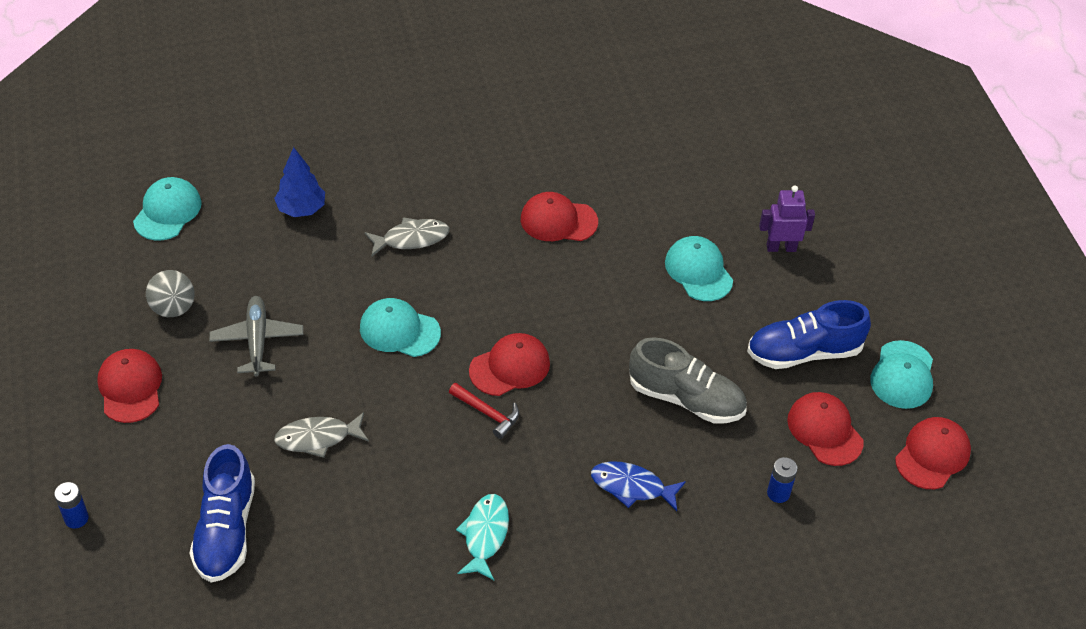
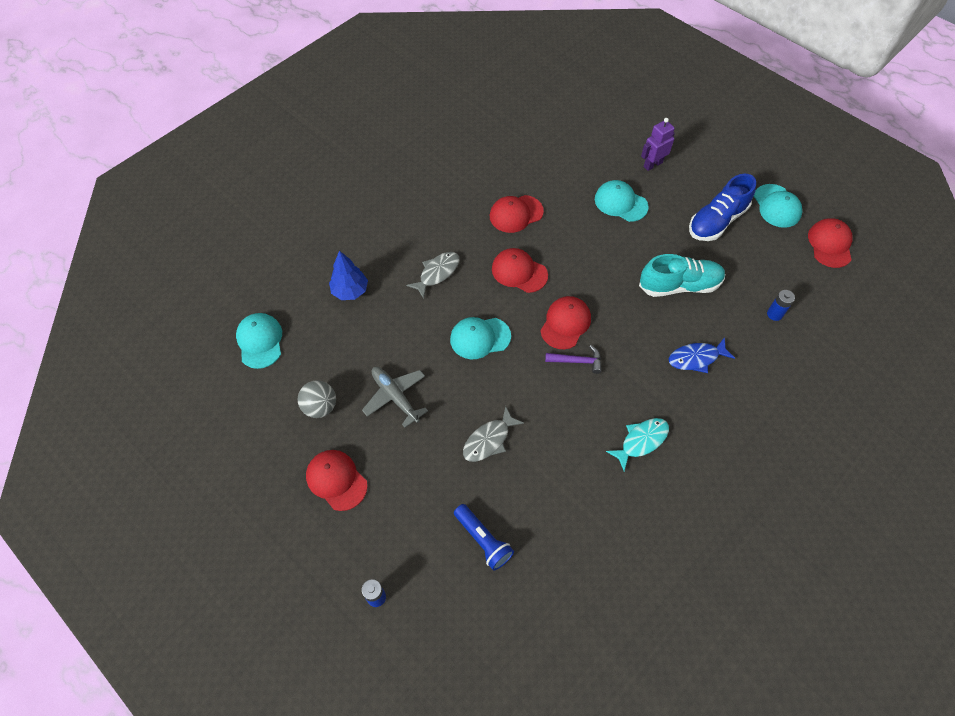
camera: 30 degrees left, 10 degrees up
blue shoe [189,444,255,583] -> blue flashlight [454,504,514,571]
red hammer [449,383,519,439] -> purple hammer [545,345,602,374]
turquoise fish [456,494,509,580] -> turquoise fish turned 75 degrees clockwise [606,418,669,471]
grey shoe [629,337,747,423] -> turquoise shoe [639,254,725,297]
red cap [787,392,864,466] -> red cap moved to [492,248,548,293]

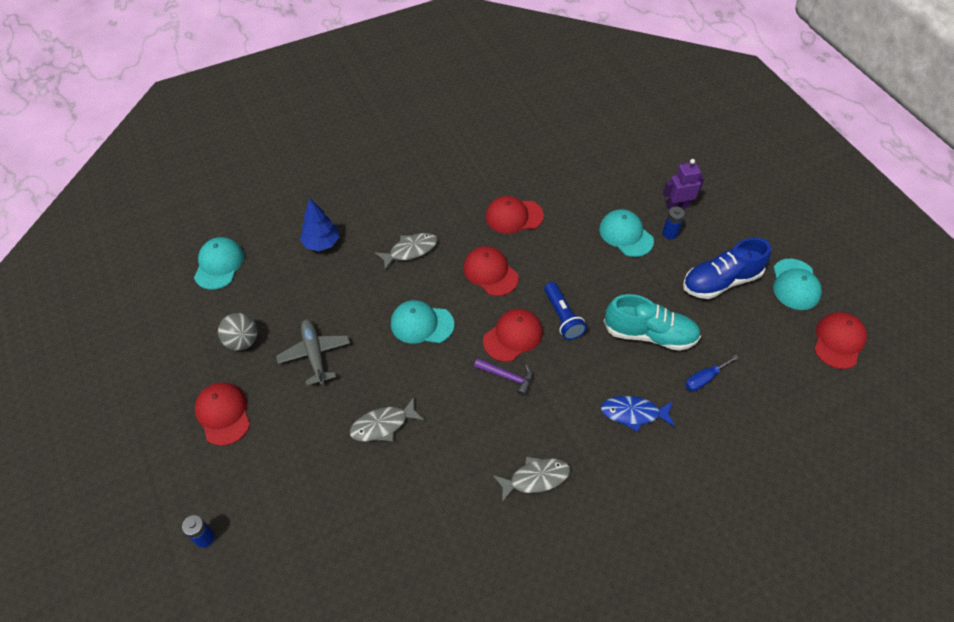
camera: 20 degrees right, 5 degrees down
blue flashlight [454,504,514,571] -> blue flashlight moved to [544,282,587,340]
turquoise fish [606,418,669,471] -> grey fish [493,456,570,502]
blue battery [767,290,795,321] -> blue battery moved to [662,206,685,239]
none -> blue screwdriver [685,355,739,391]

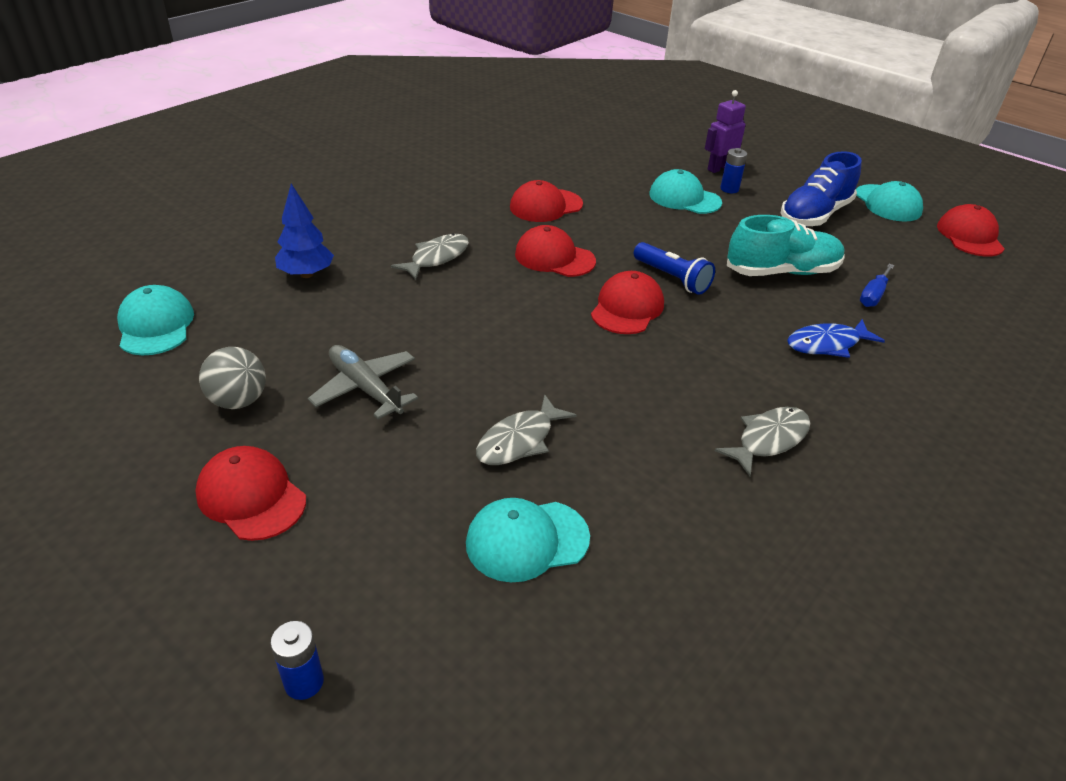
camera: 25 degrees left, 15 degrees down
turquoise cap [391,300,454,344] -> turquoise cap moved to [466,498,590,582]
purple hammer [474,358,533,396] -> none

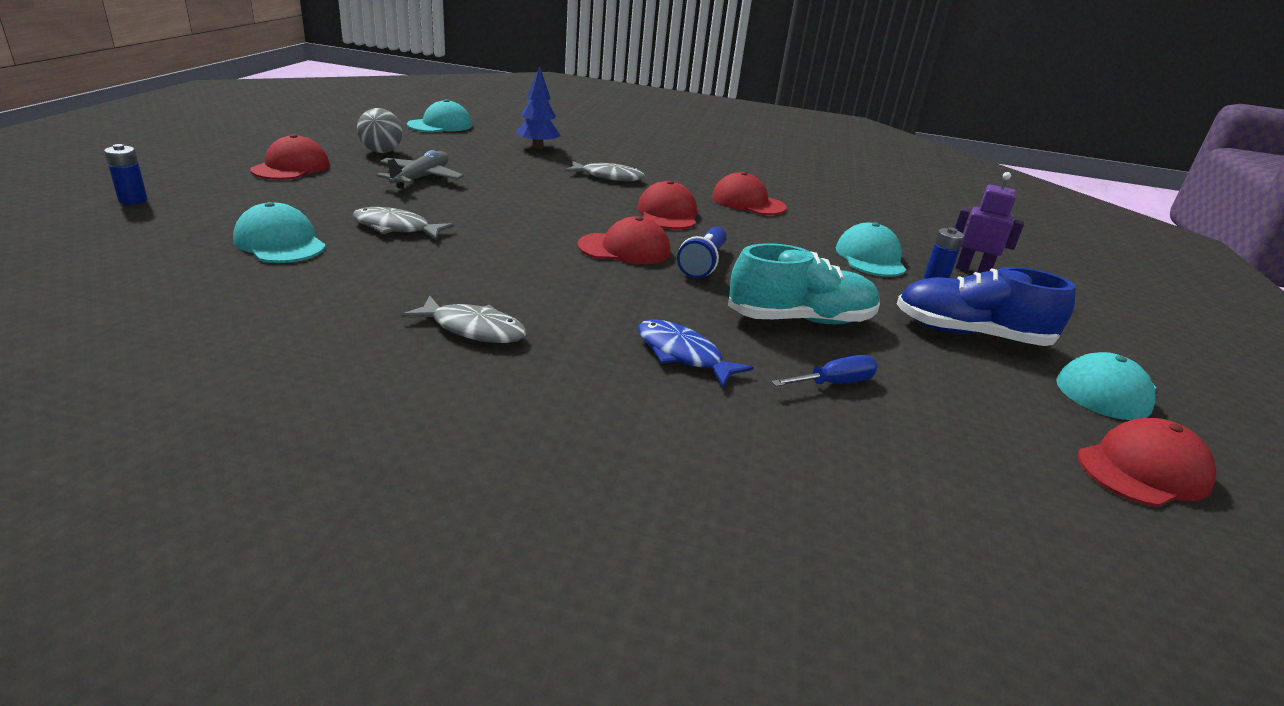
camera: 60 degrees right, 10 degrees down
turquoise shoe [727,215,845,276] -> turquoise shoe turned 60 degrees counterclockwise [728,243,880,324]
blue screwdriver [860,264,895,307] -> blue screwdriver turned 150 degrees clockwise [771,355,878,386]

